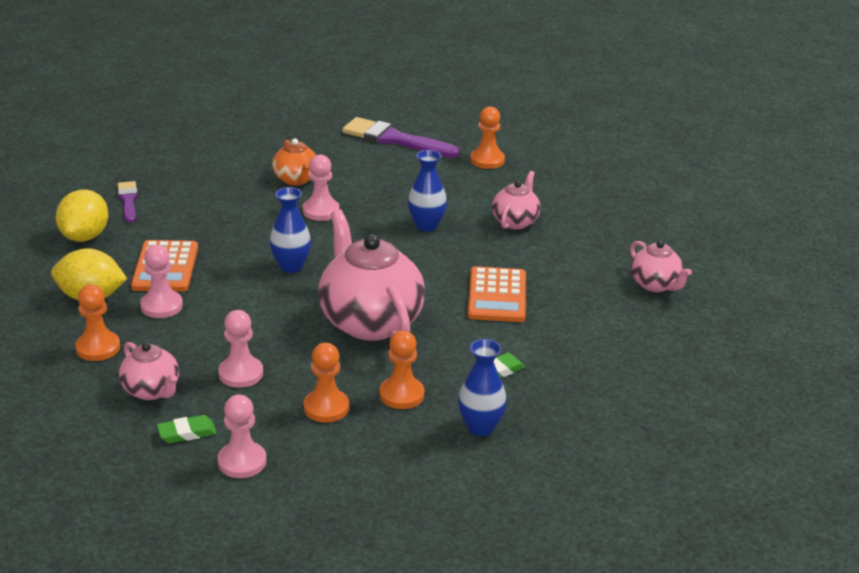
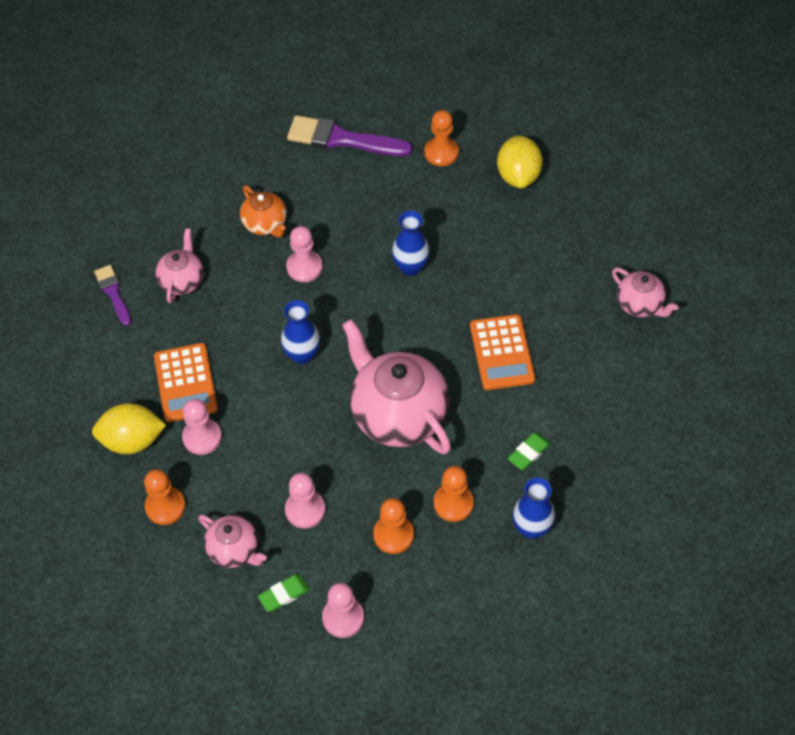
camera: 10 degrees left, 25 degrees up
yellow lemon [56,189,108,242] -> yellow lemon moved to [497,135,543,188]
pink teapot [492,171,541,229] -> pink teapot moved to [155,228,204,303]

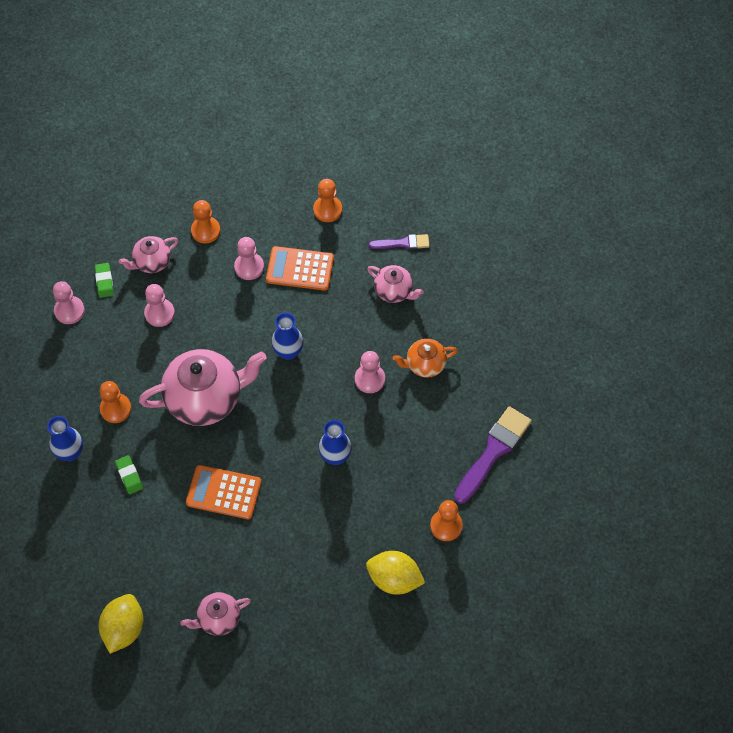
camera: 110 degrees right, 5 degrees up
yellow lemon [92,403,166,454] -> yellow lemon moved to [99,594,143,654]
orange pawn [373,498,414,554] -> orange pawn moved to [313,179,342,222]

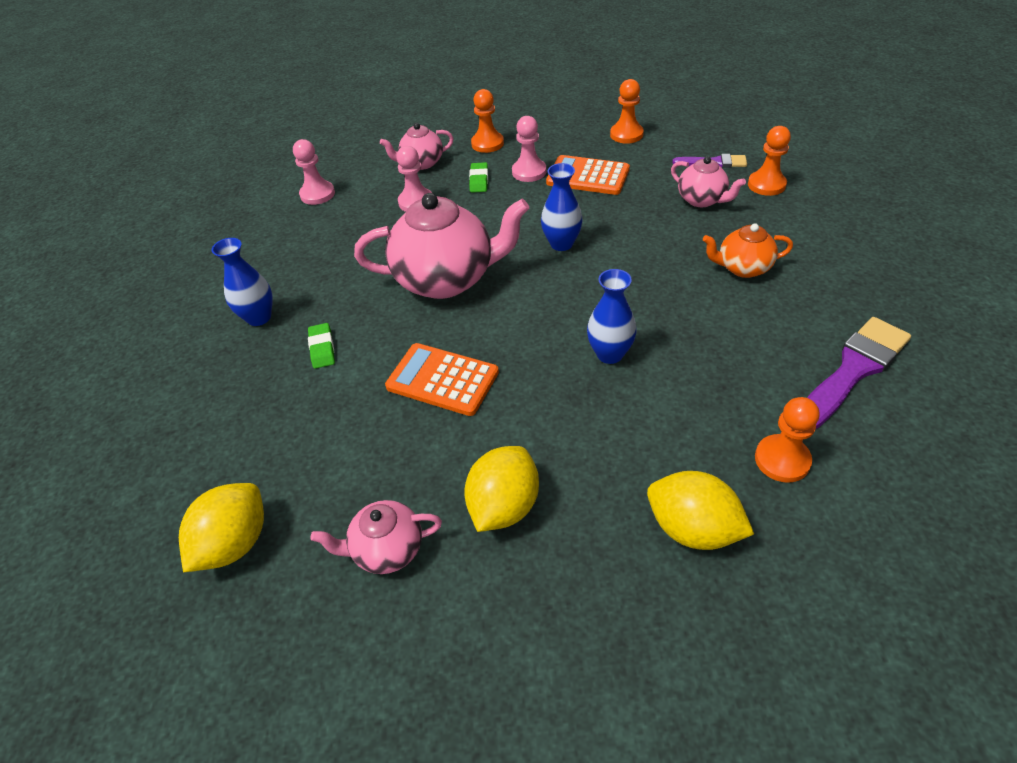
camera: 15 degrees right, 15 degrees down
green eraser [95,263,114,298] -> green eraser moved to [469,162,488,193]
orange pawn [100,381,131,423] -> orange pawn moved to [748,126,791,196]
pink pawn [355,351,385,393] -> none
none -> yellow lemon [464,446,539,532]

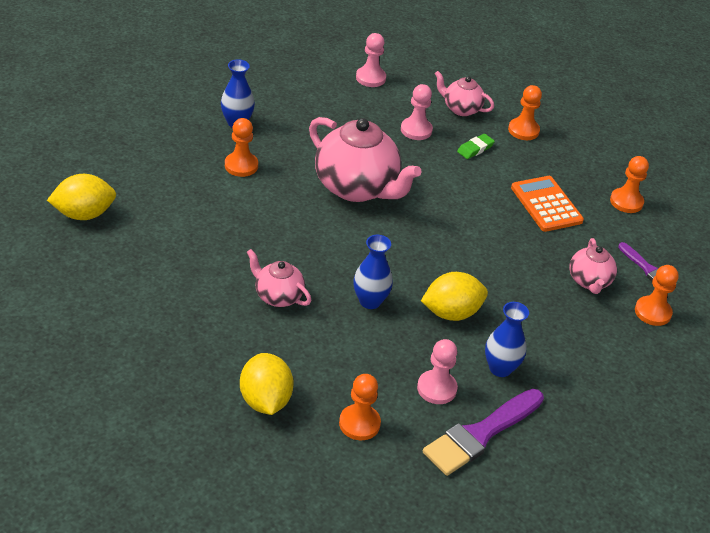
camera: 40 degrees right, 5 degrees down
green eraser [308,323,335,369] -> orange pawn [225,118,258,177]
pink teapot [310,500,442,574] -> pink teapot moved to [247,249,311,307]
orange calculator [385,343,499,416] -> none
yellow lemon [464,446,539,532] -> yellow lemon moved to [421,272,488,321]
pink pawn [512,116,546,182] -> pink pawn moved to [417,339,458,404]
blue vase [541,163,583,251] -> blue vase moved to [485,302,529,377]
orange teapot [703,223,793,278] -> none
purple brush [807,317,911,429] -> purple brush turned 135 degrees clockwise [423,389,544,476]

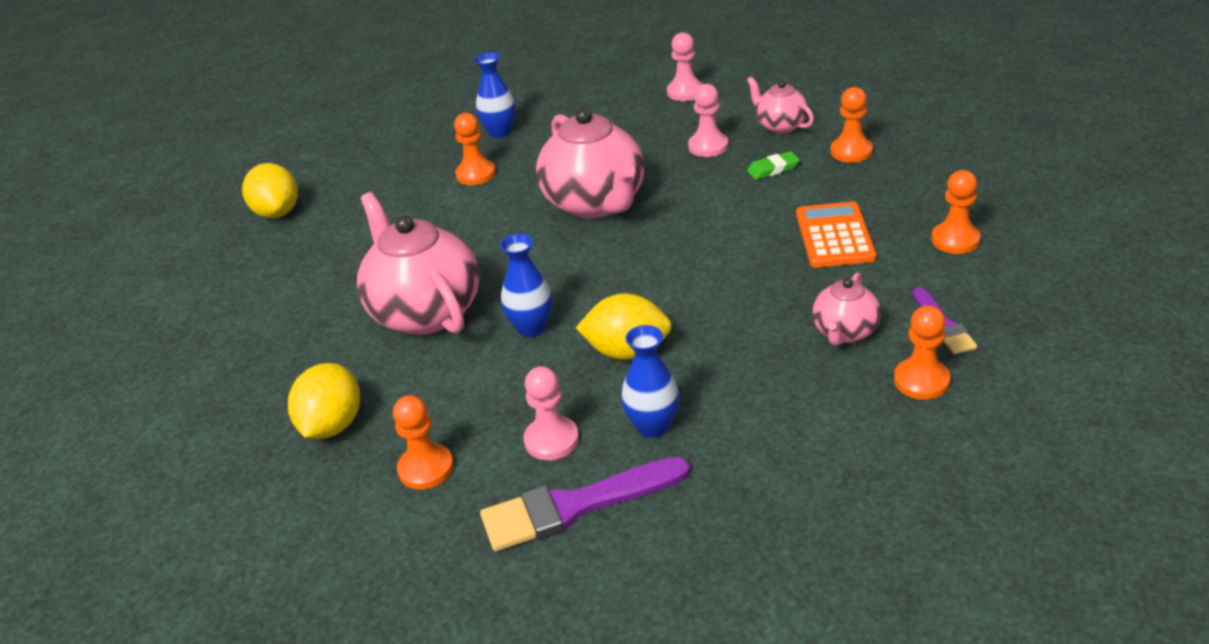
camera: 30 degrees right, 5 degrees down
yellow lemon [47,174,116,220] -> yellow lemon turned 60 degrees clockwise [242,163,298,218]
pink teapot [247,249,311,307] -> pink teapot [357,192,479,335], size x1.93

